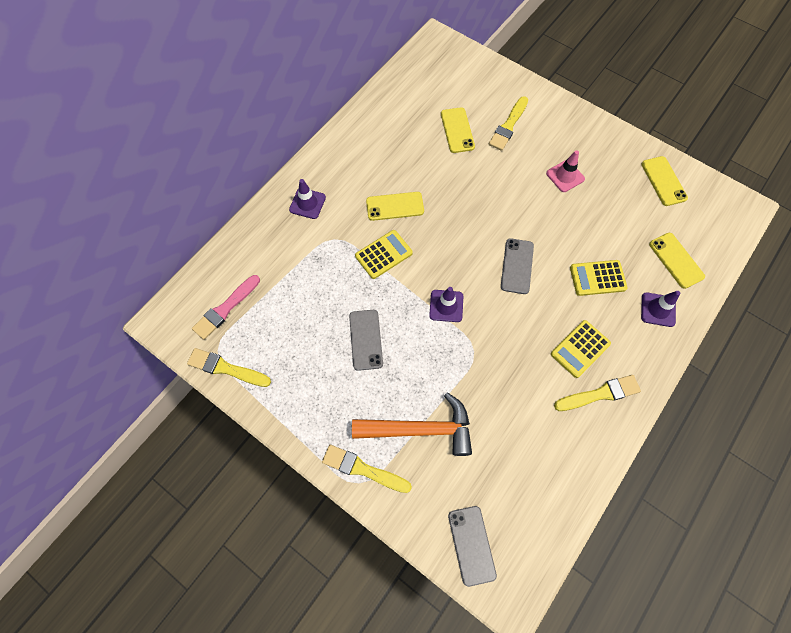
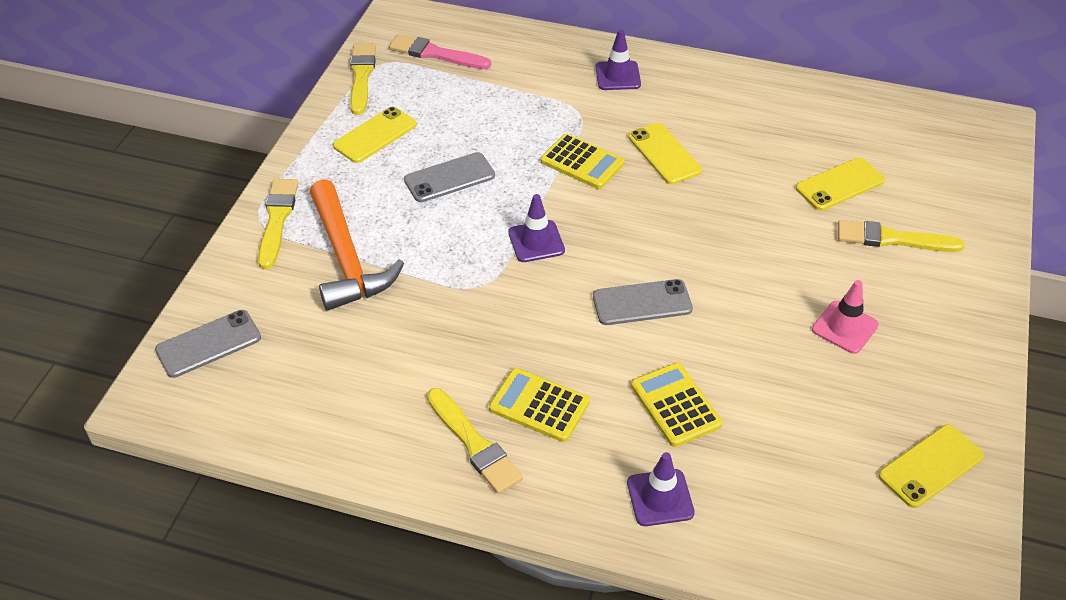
camera: 70 degrees right, 20 degrees down
yellow phone [649,233,705,289] -> yellow phone moved to [333,107,417,163]

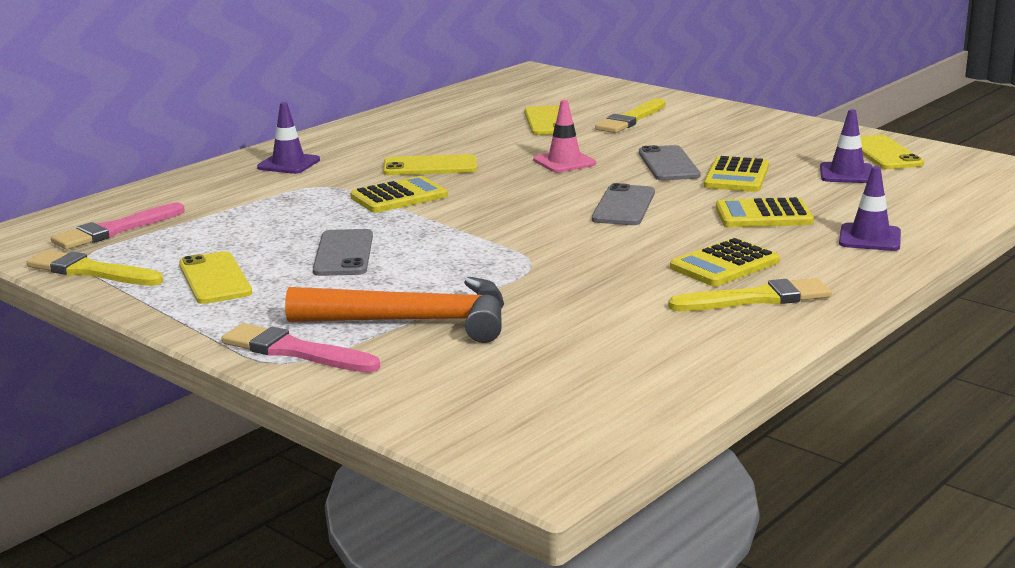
camera: 65 degrees left, 25 degrees down
grey phone [155,310,261,378] -> grey phone moved to [639,145,701,180]
yellow brush [258,179,298,269] -> pink brush [221,323,380,372]
purple traffic cone [508,194,565,262] -> purple traffic cone moved to [820,109,873,183]
pink traffic cone [812,280,879,354] -> pink traffic cone moved to [533,100,596,172]
none -> yellow calculator [704,156,769,192]

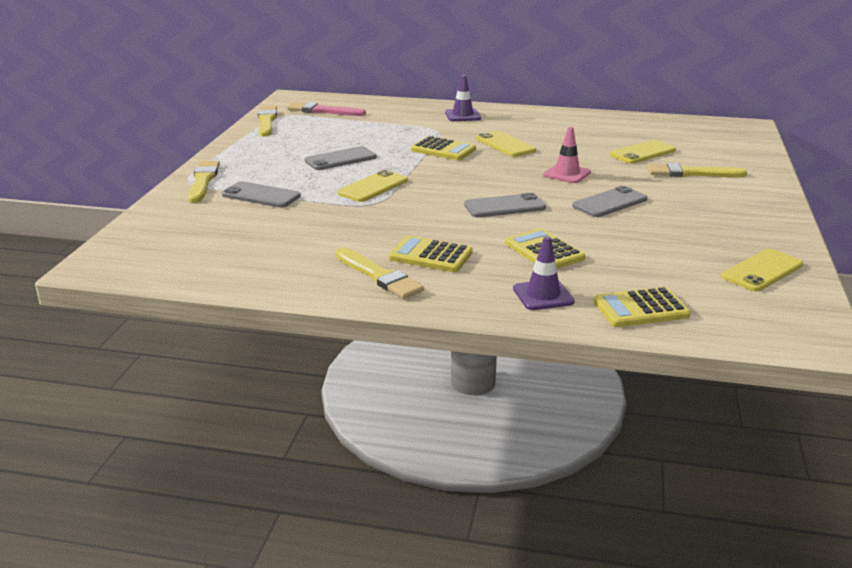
camera: 60 degrees right, 5 degrees up
yellow phone [179,251,252,304] -> yellow phone moved to [338,170,408,202]
pink brush [221,323,380,372] -> yellow brush [188,161,220,203]
orange hammer [285,277,504,343] -> grey phone [222,181,301,208]
yellow calculator [704,156,769,192] -> yellow calculator moved to [593,287,691,327]
purple traffic cone [820,109,873,183] -> none

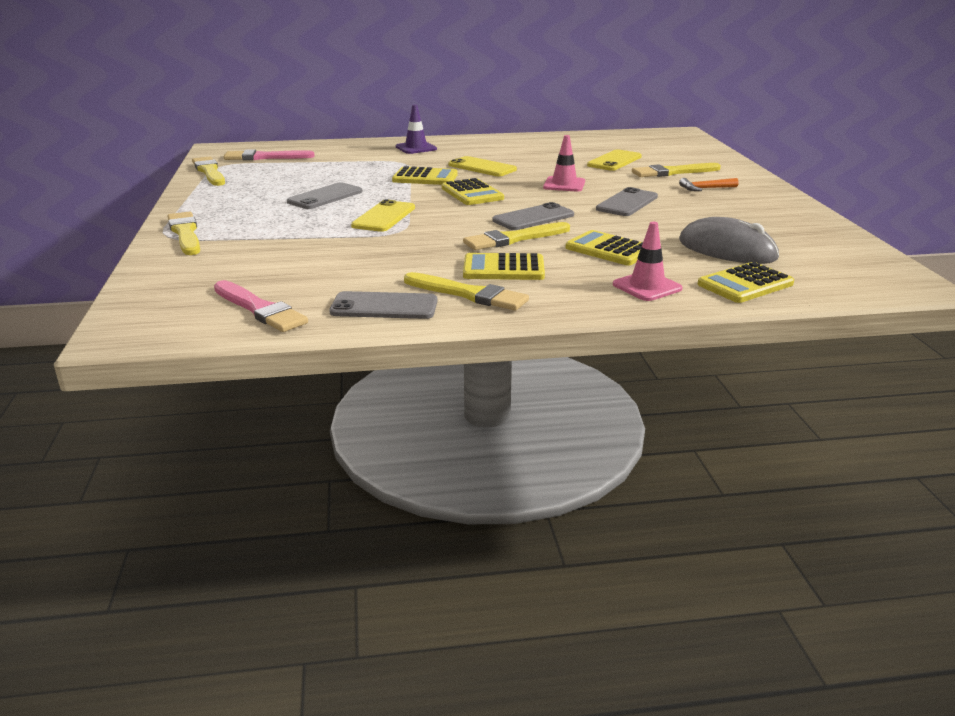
camera: 20 degrees left, 0 degrees up
grey phone [222,181,301,208] -> grey phone moved to [329,291,437,319]
purple traffic cone [513,236,575,310] -> pink traffic cone [613,222,683,301]
yellow phone [721,249,803,291] -> none
none -> pink brush [214,280,308,332]
none -> yellow calculator [442,178,504,205]
none -> yellow brush [463,222,570,250]
none -> orange hammer [679,178,738,191]
none -> grey mouse [679,217,779,264]

